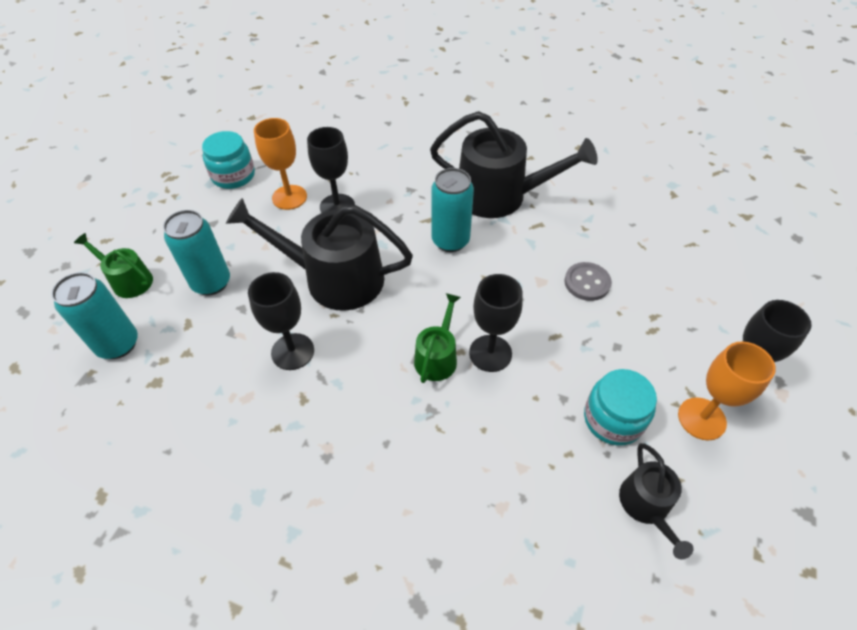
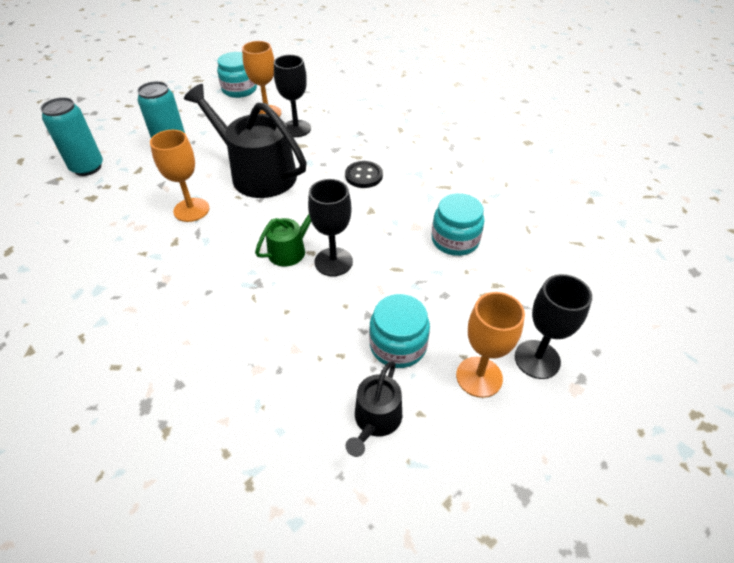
camera: 25 degrees right, 5 degrees down
green watering can [74,233,153,298] -> none
black goblet [248,272,314,370] -> orange goblet [150,130,209,222]
black watering can [430,111,598,218] -> none
turquoise can [432,168,474,252] -> black button [345,161,383,188]
grey button [564,262,612,301] -> turquoise jar [432,193,484,256]

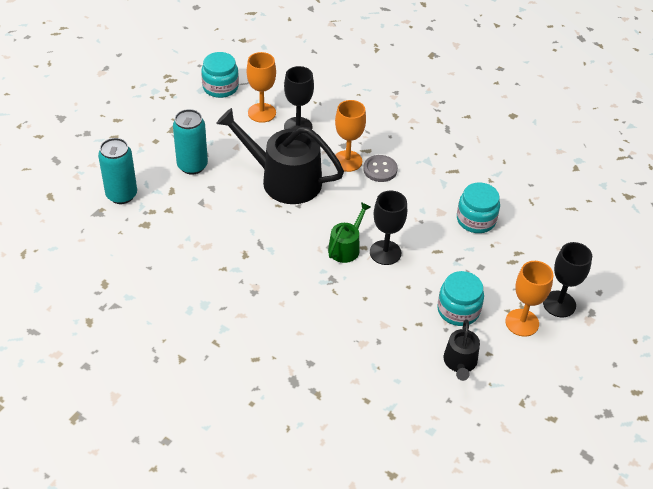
camera: 15 degrees left, 0 degrees up
orange goblet [150,130,209,222] -> orange goblet moved to [333,100,366,172]
black button [345,161,383,188] -> grey button [363,155,398,182]

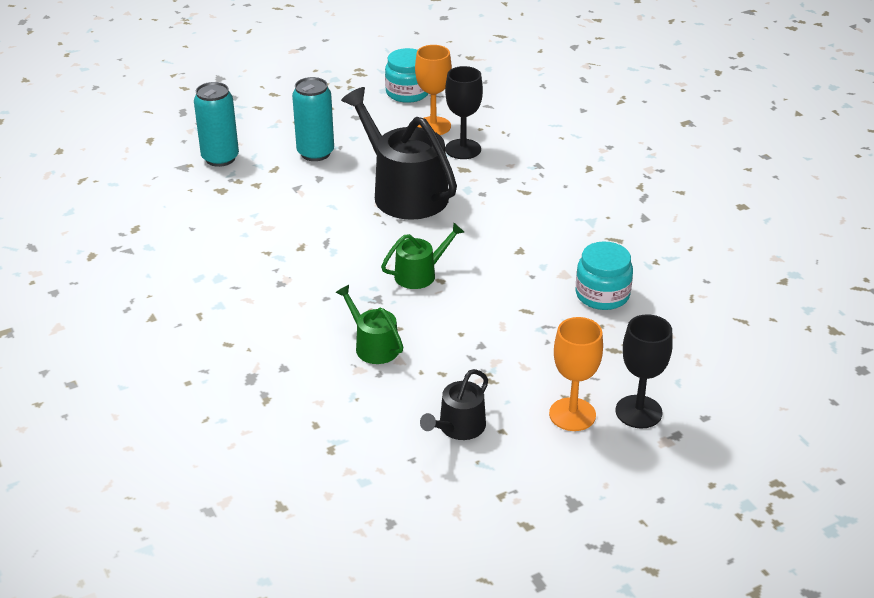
camera: 30 degrees right, 10 degrees down
orange goblet [333,100,366,172] -> none
grey button [363,155,398,182] -> none
black goblet [370,191,407,265] -> none
turquoise jar [437,271,484,326] -> none
none -> green watering can [335,285,403,364]

